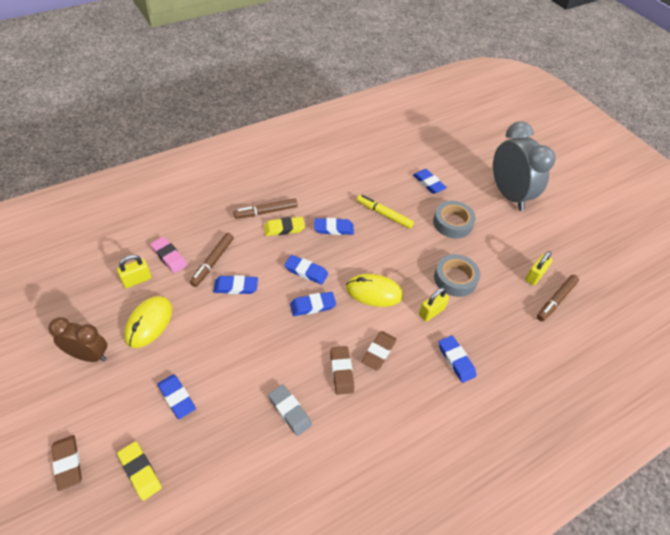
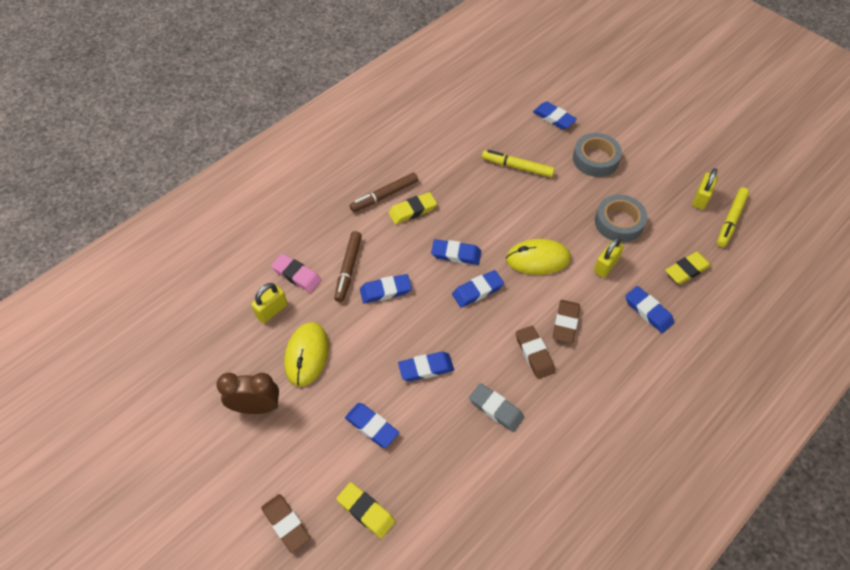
camera: 10 degrees left, 5 degrees up
blue eraser [314,218,354,235] -> blue eraser moved to [398,352,454,381]
grey clock [493,122,555,211] -> none
brown marker [537,275,579,321] -> yellow marker [717,188,749,247]
none -> yellow eraser [665,251,712,284]

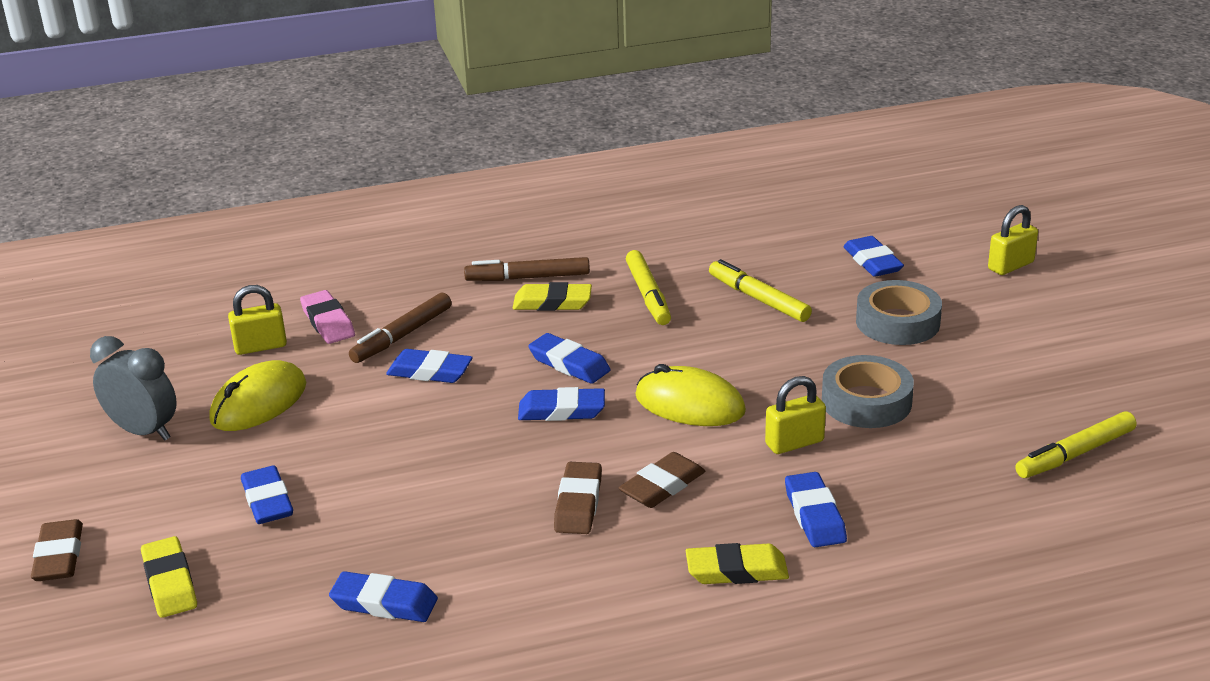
camera: 30 degrees right, 25 degrees down
brown clock [217,373,279,414] -> grey clock [90,336,177,441]
blue eraser [398,352,454,381] -> blue eraser moved to [329,571,438,622]
grey eraser [469,383,524,432] -> none
yellow eraser [665,251,712,284] -> yellow eraser moved to [686,543,789,584]
yellow padlock [692,168,718,210] -> yellow padlock moved to [988,205,1038,275]
none -> yellow marker [626,250,671,325]

